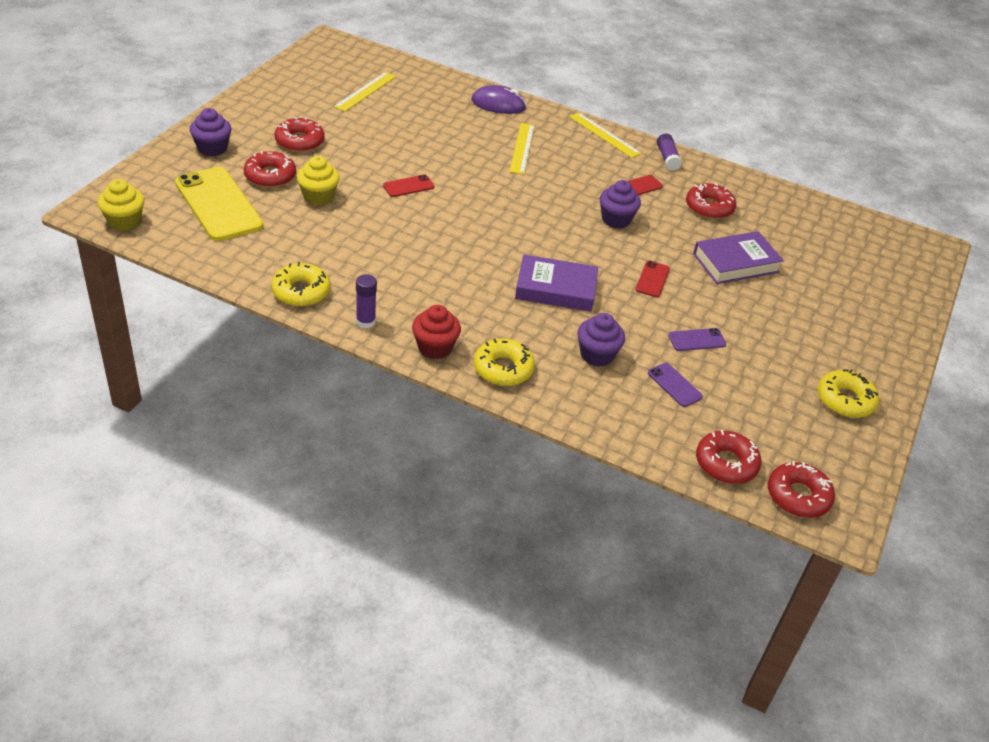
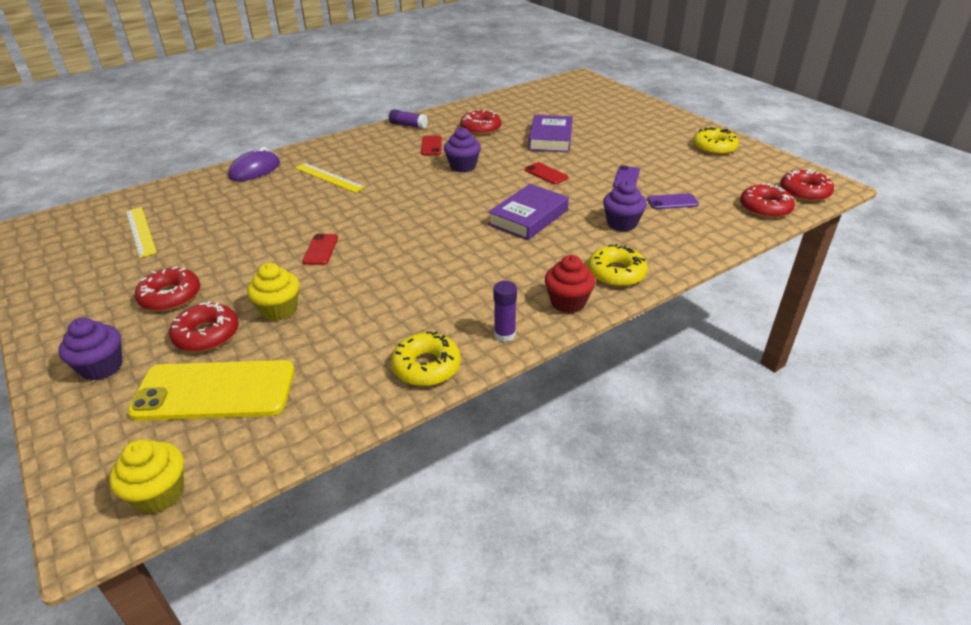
camera: 55 degrees left, 5 degrees down
yellow ruler [569,113,642,158] -> none

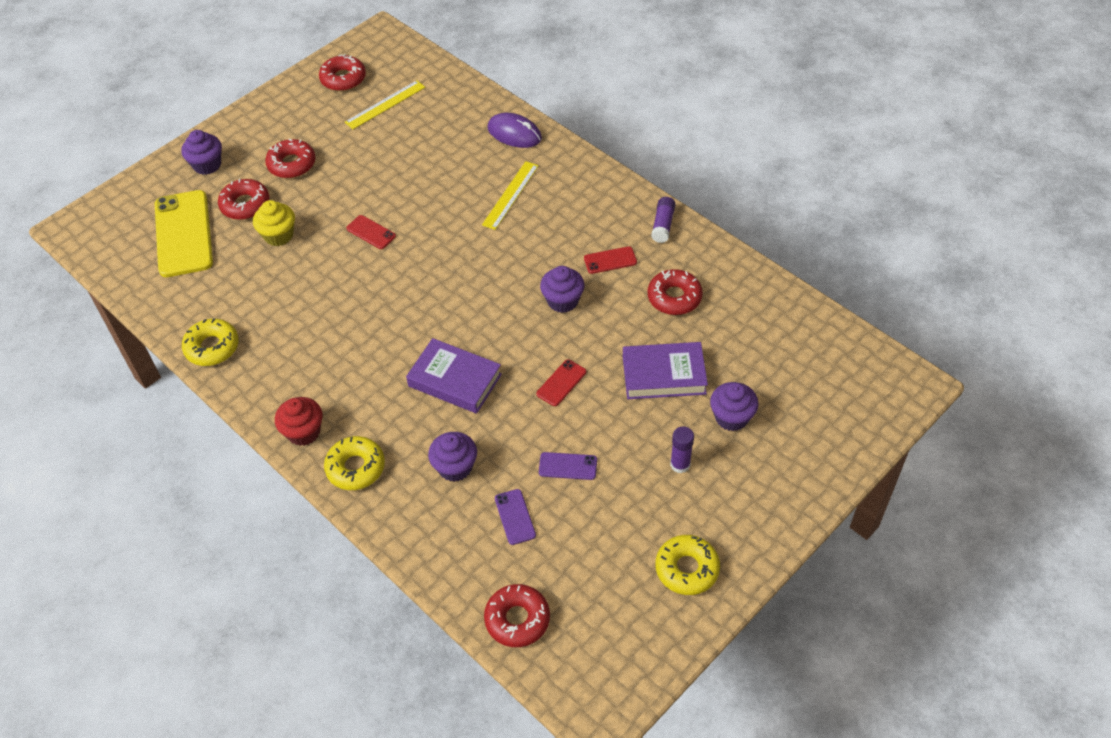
camera: 80 degrees right, 15 degrees up
yellow cupcake [109,439,184,514] -> none
red phone [302,234,338,265] -> red phone turned 45 degrees clockwise [346,215,396,249]
purple glue stick [493,281,517,342] -> purple glue stick moved to [670,426,694,473]
red donut [780,169,834,202] -> red donut moved to [319,54,366,91]
none -> purple cupcake [710,382,759,431]

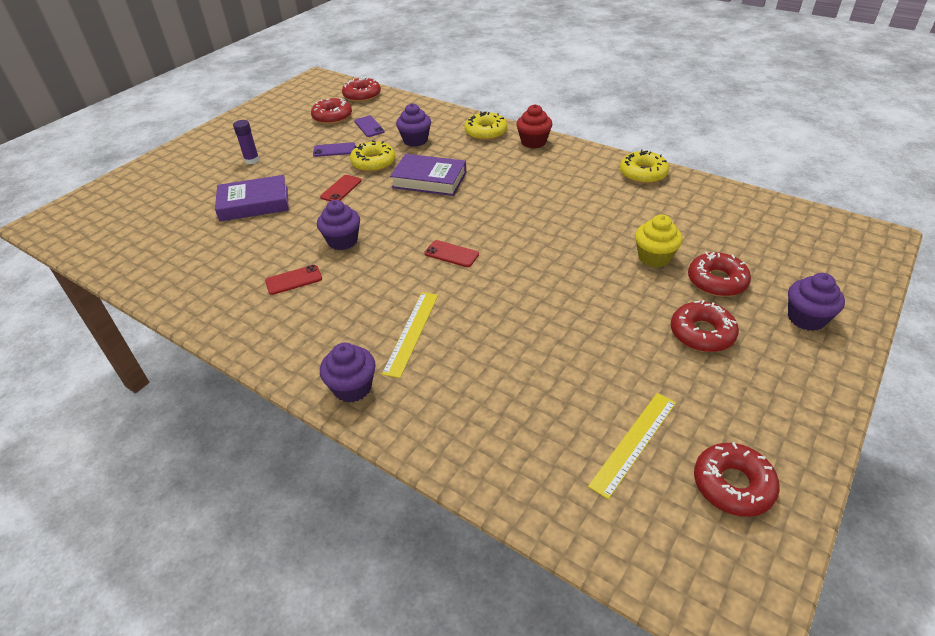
camera: 170 degrees right, 10 degrees down
yellow phone [155,190,213,277] -> none
red phone [346,215,396,249] -> red phone moved to [425,240,479,267]
purple mouse [488,113,542,148] -> none
red donut [648,269,703,315] -> red donut moved to [311,98,352,124]
purple glue stick [651,197,675,243] -> none
yellow donut [655,535,720,595] -> yellow donut moved to [350,140,395,172]
purple cupcake [710,382,759,431] -> purple cupcake moved to [320,343,376,403]

